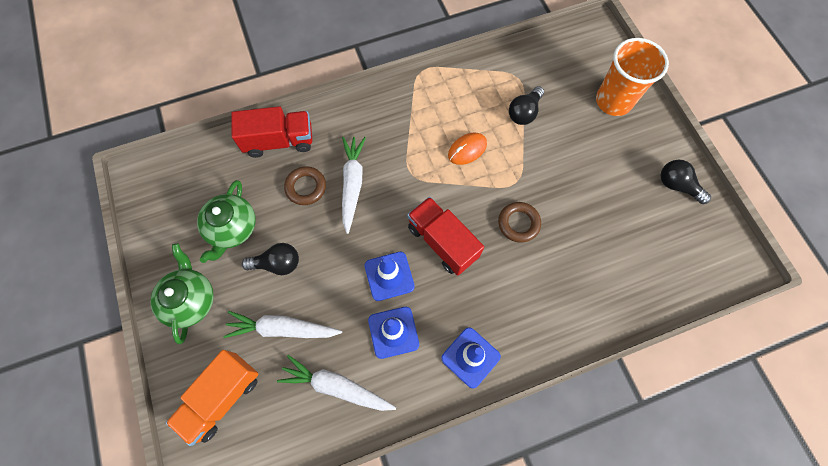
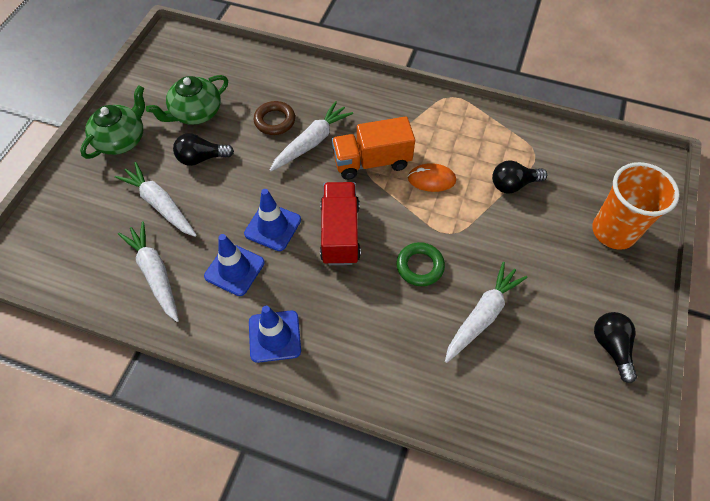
camera: 40 degrees right, 10 degrees down
orange truck [166,350,259,446] -> orange truck moved to [332,116,415,180]
red truck [231,106,312,158] -> none
black light bulb [242,243,299,275] -> black light bulb turned 135 degrees clockwise [173,133,234,166]
brown ring [498,202,541,242] -> green ring [396,242,445,286]
none -> white carrot [445,262,528,363]

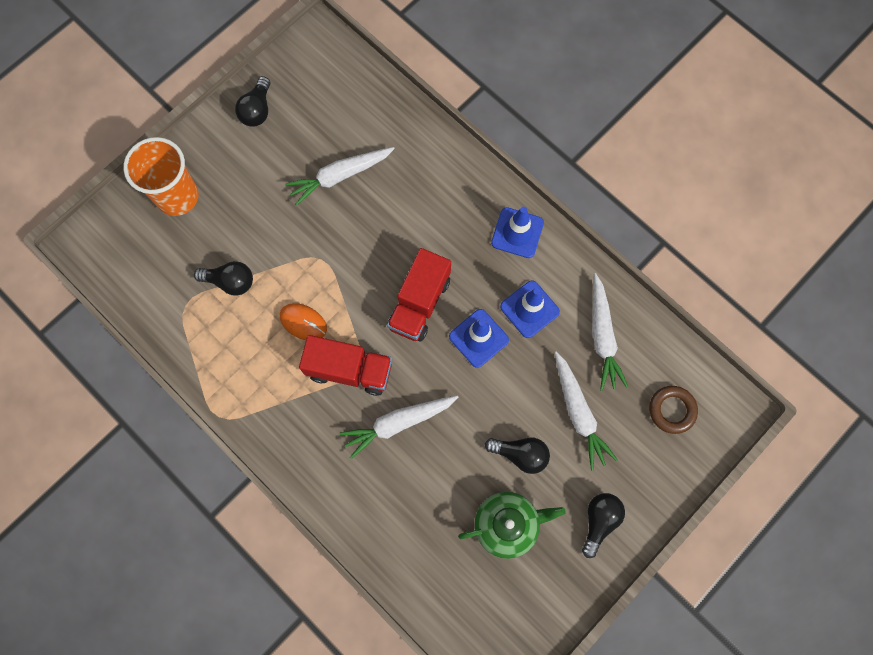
camera: 155 degrees left, 15 degrees up
green teapot [80,85,145,159] -> black light bulb [582,493,625,558]
brown ring [254,101,295,135] -> brown ring moved to [649,386,698,434]
orange truck [332,116,415,180] -> red truck [299,335,392,396]
green ring [396,242,445,286] -> none

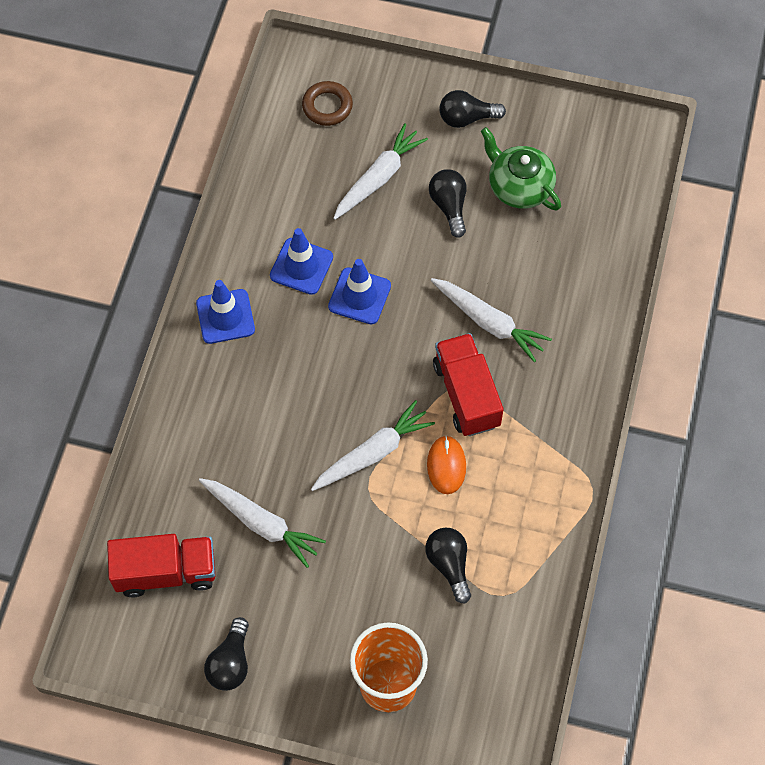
camera: 120 degrees left, 10 degrees down
black light bulb [235,76,270,127] -> black light bulb turned 120 degrees clockwise [204,617,249,691]
red truck [387,248,451,342] -> red truck moved to [107,534,215,597]
white carrot [592,273,628,391] -> white carrot moved to [311,400,435,491]

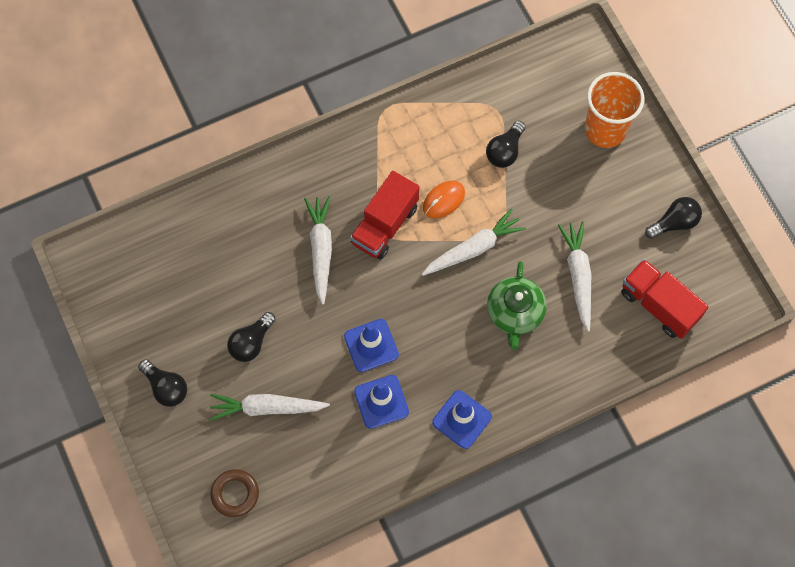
camera: 130 degrees left, 5 degrees up
white carrot [311,400,435,491] -> white carrot turned 135 degrees clockwise [422,209,526,276]
green teapot [481,127,561,210] -> green teapot moved to [487,261,547,350]

